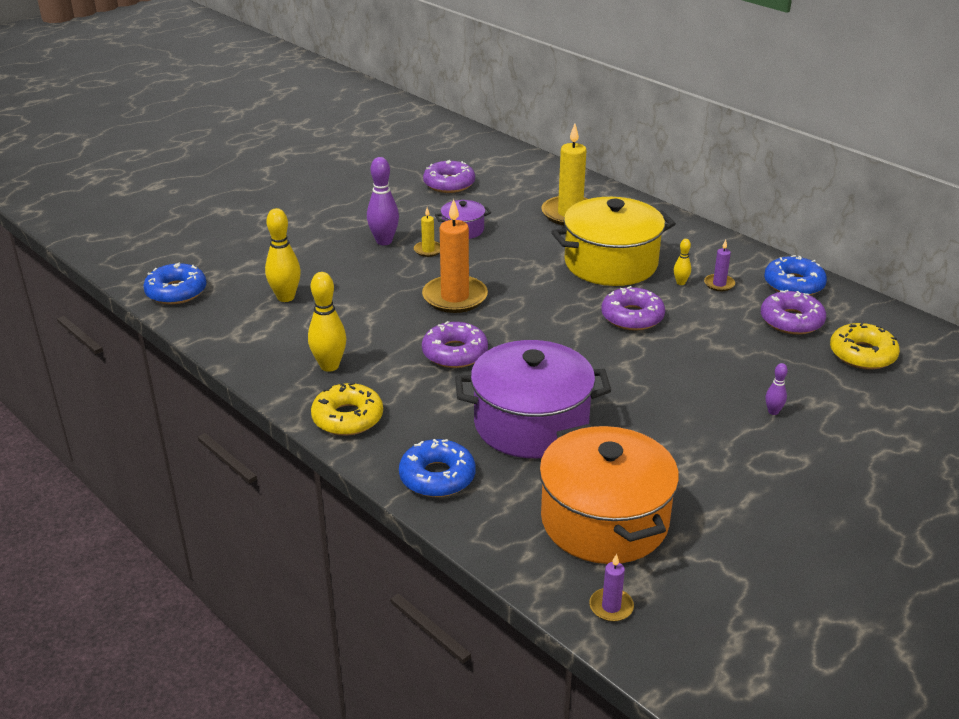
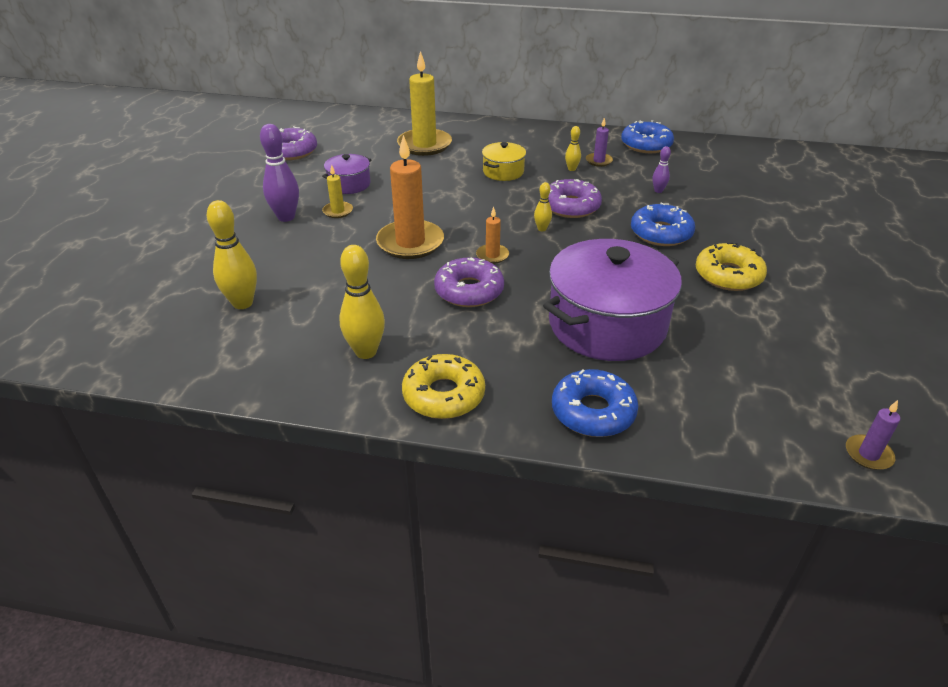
camera: 35 degrees left, 5 degrees up
blue donut [143,263,207,305] -> blue donut moved to [631,202,695,246]
orange pot [539,424,679,564] -> none
yellow pot [551,197,676,286] -> yellow pot [482,142,526,181], size x0.47
purple donut [761,290,826,335] -> none
purple bowling pin [766,363,788,415] -> purple bowling pin moved to [652,146,671,193]
yellow donut [830,322,900,370] -> yellow donut moved to [696,242,767,291]
none -> orange candle [476,207,509,264]
none -> yellow bowling pin [534,182,552,231]

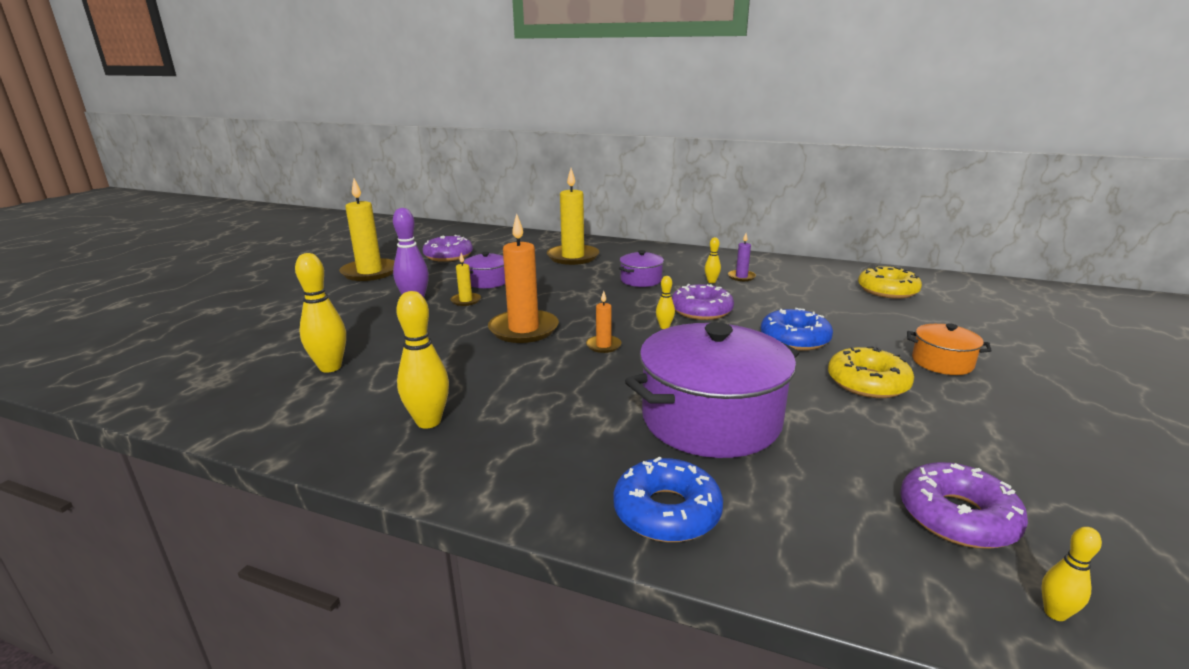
camera: 10 degrees right, 15 degrees down
yellow donut [402,354,485,419] -> yellow donut moved to [858,265,922,299]
purple donut [434,257,504,307] -> purple donut moved to [900,462,1028,548]
yellow pot [482,142,526,181] -> purple pot [619,250,664,287]
blue donut [621,120,674,153] -> none
purple bowling pin [652,146,671,193] -> none
purple candle [846,400,900,470] -> yellow bowling pin [1041,527,1102,621]
none -> yellow candle [339,179,395,281]
none -> orange pot [907,323,992,375]

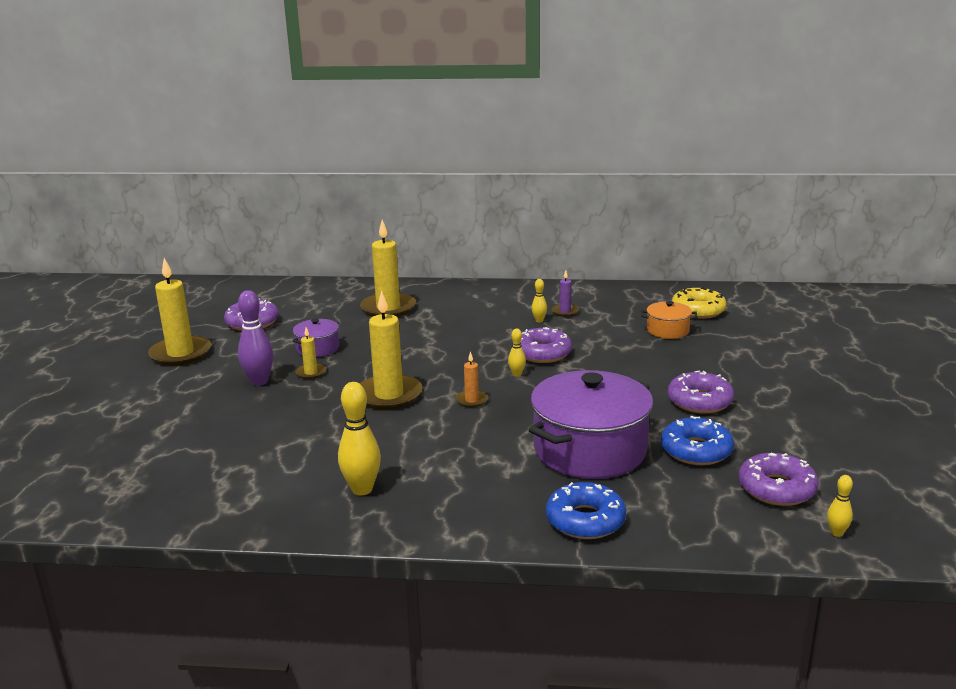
camera: 15 degrees left, 0 degrees up
yellow bowling pin [295,253,346,373] -> none
orange candle [488,213,559,343] -> yellow candle [359,291,422,409]
purple pot [619,250,664,287] -> none
blue donut [761,308,833,351] -> blue donut moved to [661,416,734,465]
yellow donut [828,346,914,398] -> purple donut [668,371,734,414]
orange pot [907,323,992,375] -> orange pot moved to [641,301,698,339]

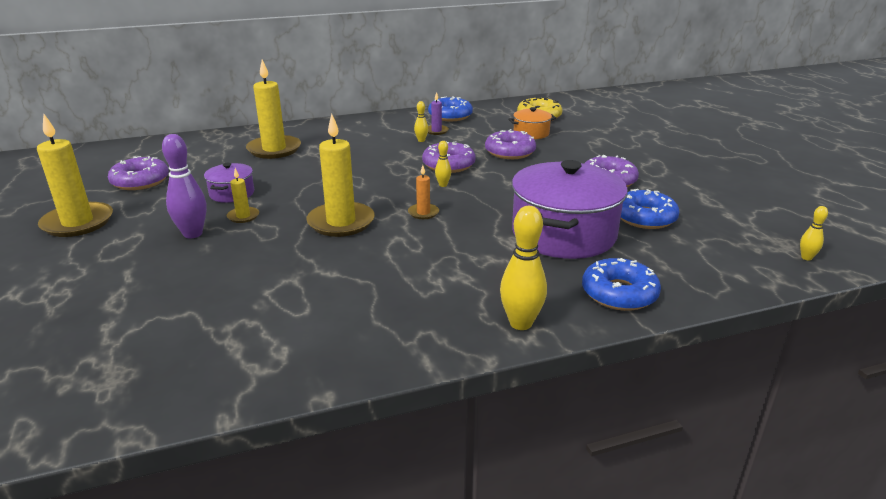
camera: 25 degrees left, 5 degrees up
yellow bowling pin [338,382,381,496] -> yellow bowling pin moved to [500,206,547,330]
purple donut [739,452,819,506] -> purple donut moved to [485,129,536,159]
none -> blue donut [428,97,473,121]

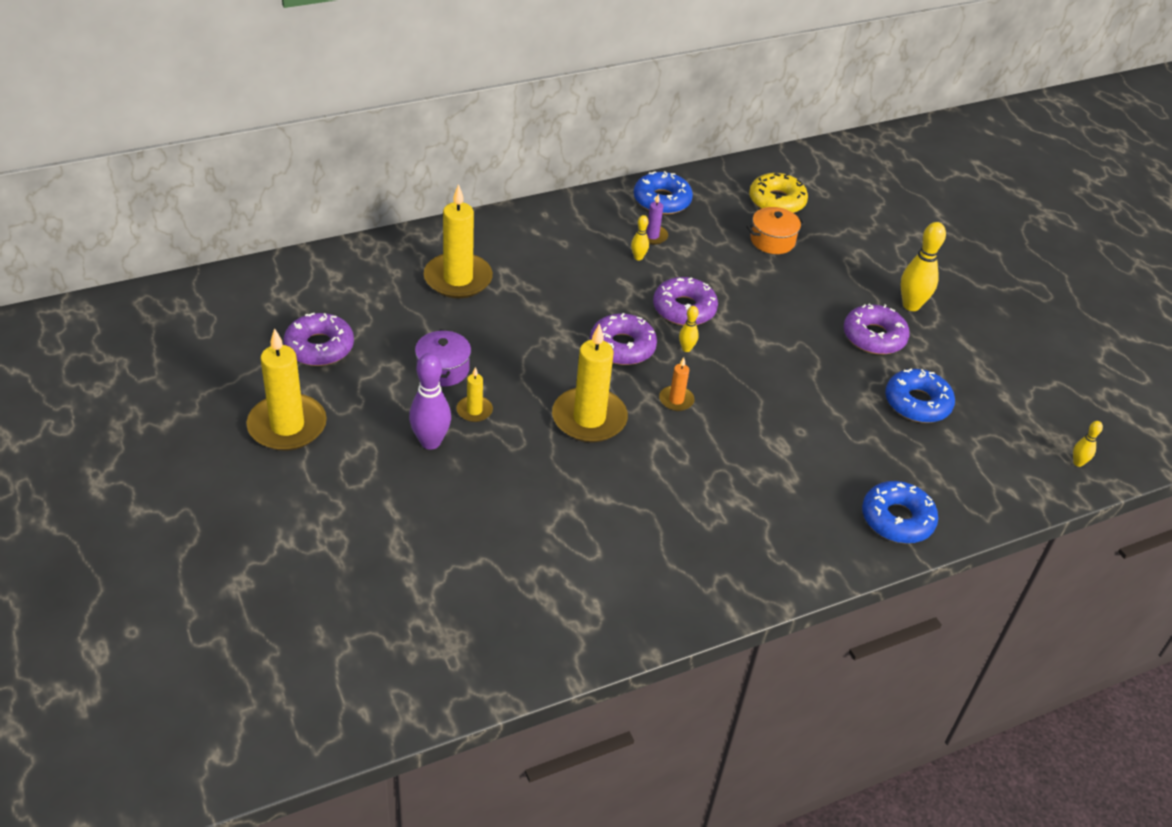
camera: 10 degrees left, 15 degrees up
purple donut [485,129,536,159] -> purple donut moved to [590,313,657,365]
yellow bowling pin [500,206,547,330] -> yellow bowling pin moved to [900,222,946,311]
purple pot [512,160,628,259] -> none

